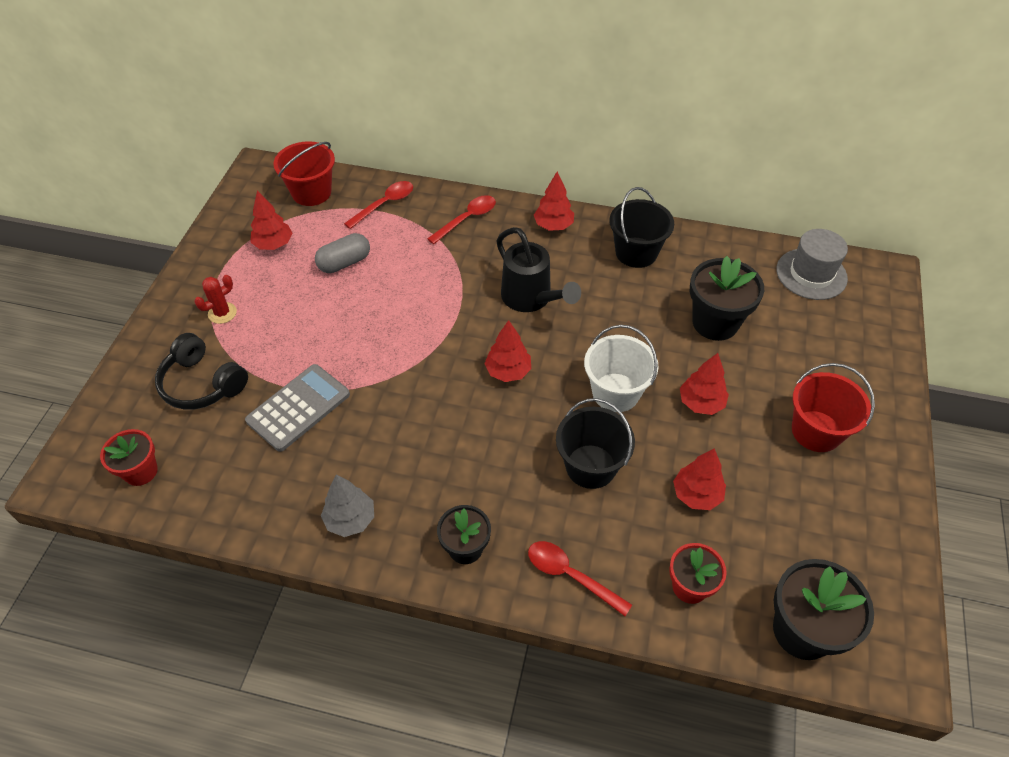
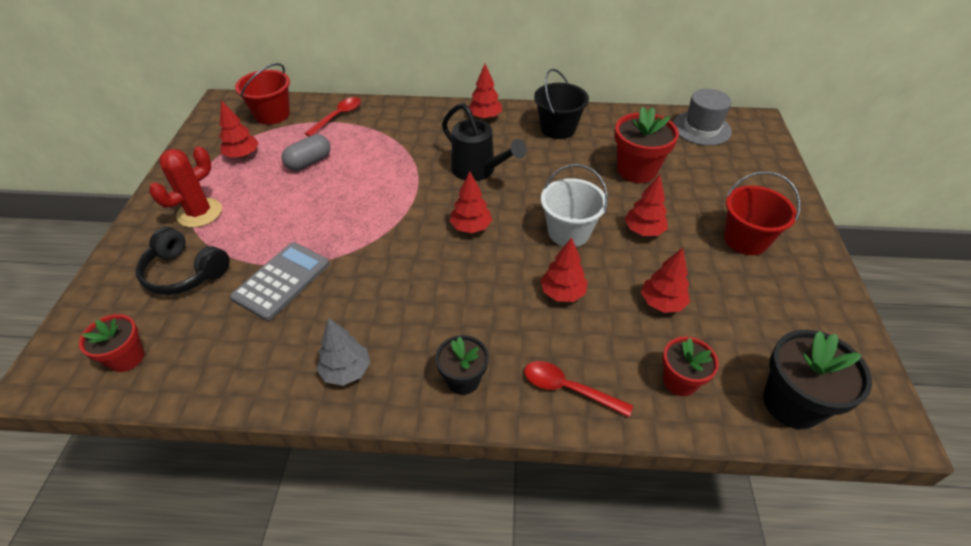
camera: 10 degrees left, 5 degrees down
red cactus [195,275,237,324] -> red cactus [149,146,222,228], size x1.65
red spoon [427,195,496,244] -> none
black bucket [556,398,635,489] -> red tree [541,237,588,302]
black flower pot [690,256,764,341] -> red flower pot [614,107,679,183]

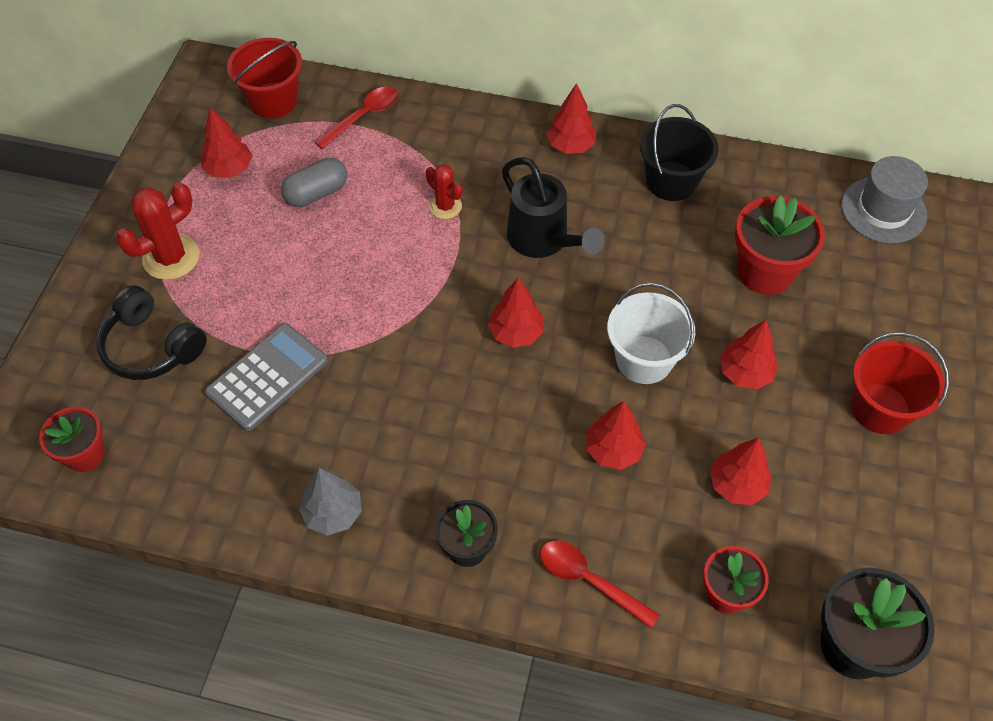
camera: 10 degrees right, 10 degrees up
none -> red cactus [426,164,463,219]

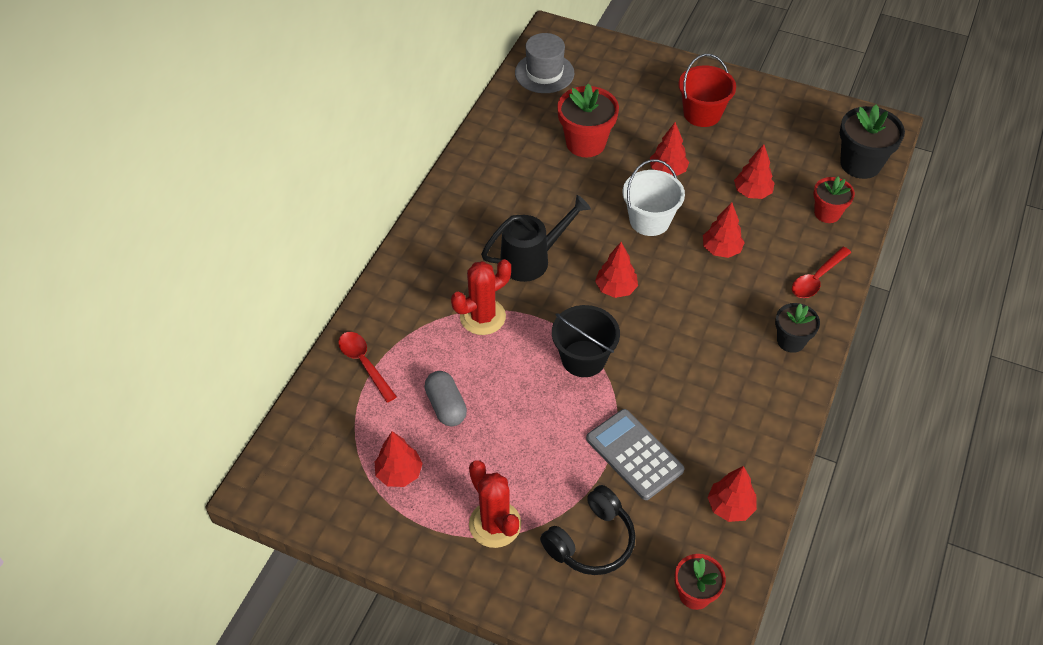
camera: 80 degrees left, 5 degrees down
red bucket [227,38,302,118] -> none
grey tree [299,468,362,535] -> none
red cactus [426,164,463,219] -> red cactus [451,259,511,335], size x1.65
red tree [547,83,596,154] -> red tree moved to [707,466,757,522]
black bucket [640,104,719,201] -> black bucket moved to [552,305,620,377]

